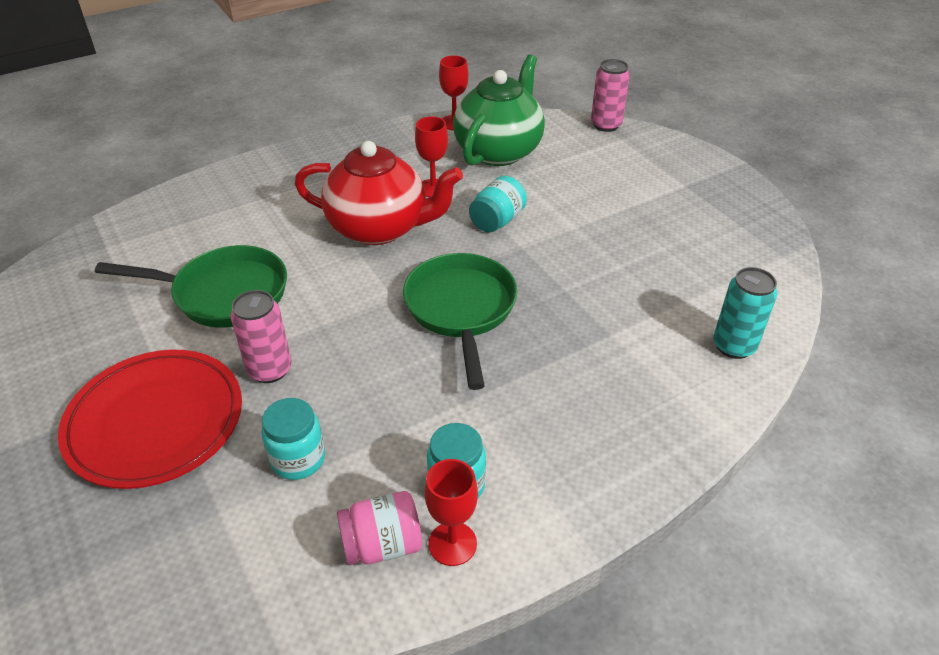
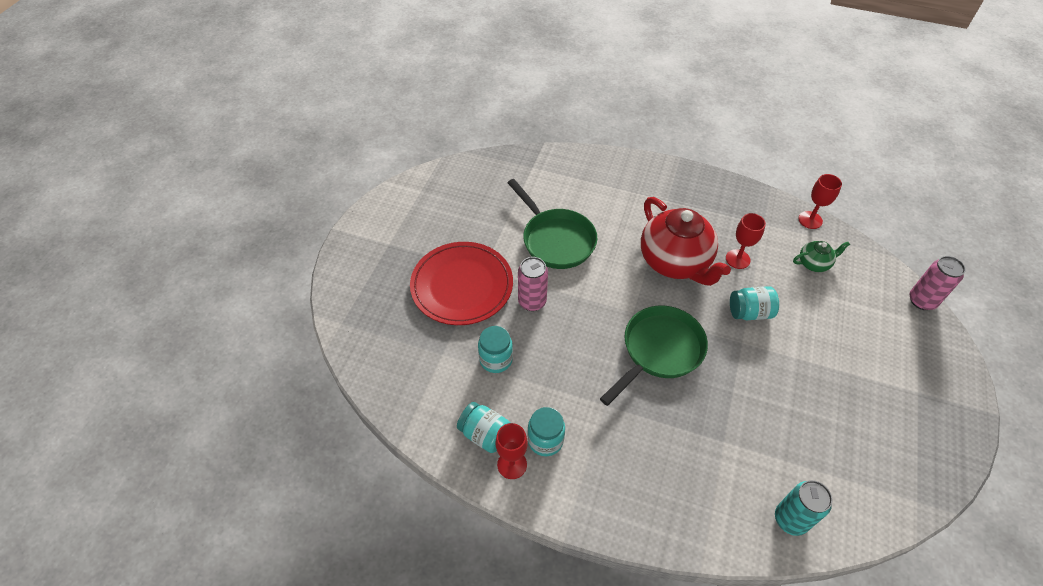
camera: 50 degrees right, 10 degrees up
pink jar [337,491,422,565] -> turquoise jar [457,402,510,453]
green teapot [453,54,545,166] -> green teapot [793,241,850,272], size x0.45

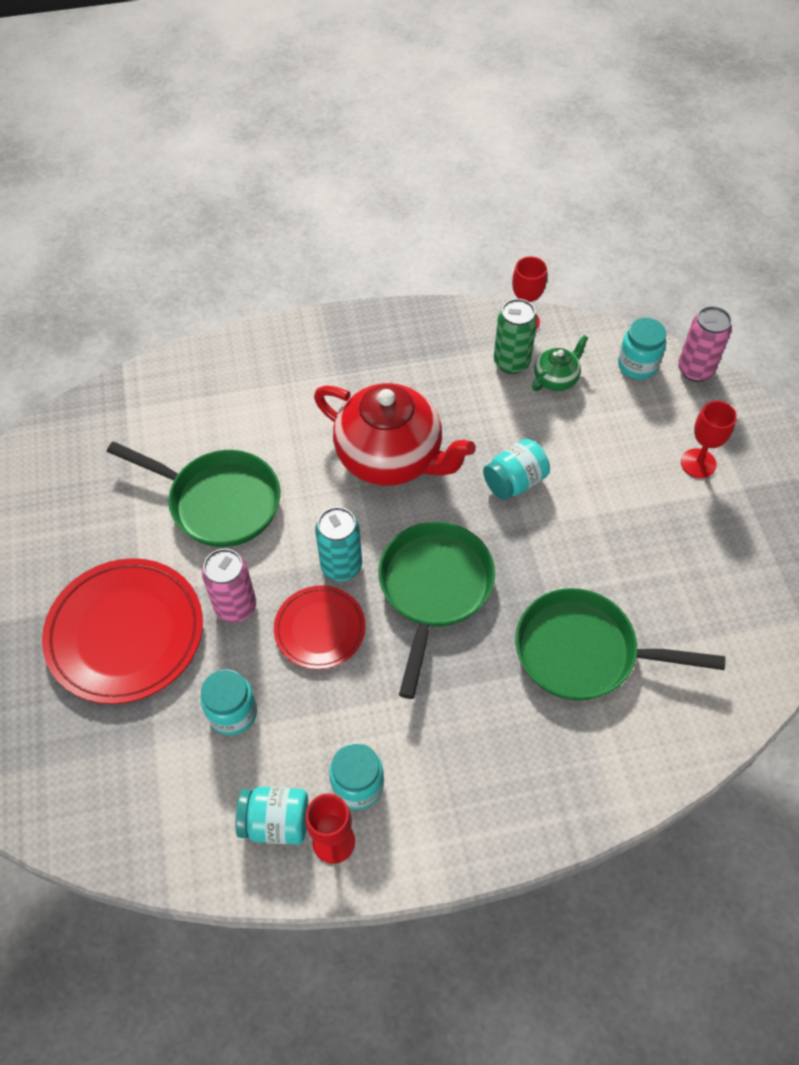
camera: 30 degrees left, 5 degrees up
red goblet [726,213,766,269] -> red goblet moved to [681,401,737,478]
turquoise can [775,480,832,536] -> turquoise can moved to [315,507,362,581]
none -> red plate [274,585,366,669]
none -> green can [494,299,537,374]
none -> green pan [515,588,725,701]
none -> turquoise jar [618,318,666,379]

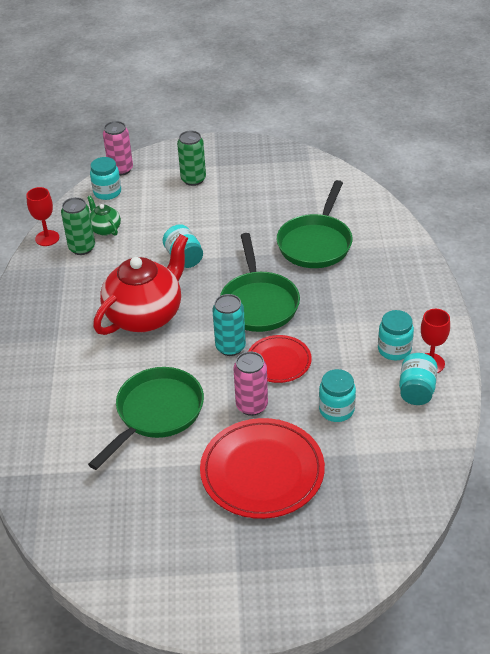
camera: 80 degrees left, 15 degrees down
green pan [378,522,495,699] -> green pan turned 120 degrees counterclockwise [220,233,300,332]
red goblet [681,401,737,478] -> green can [177,131,206,186]

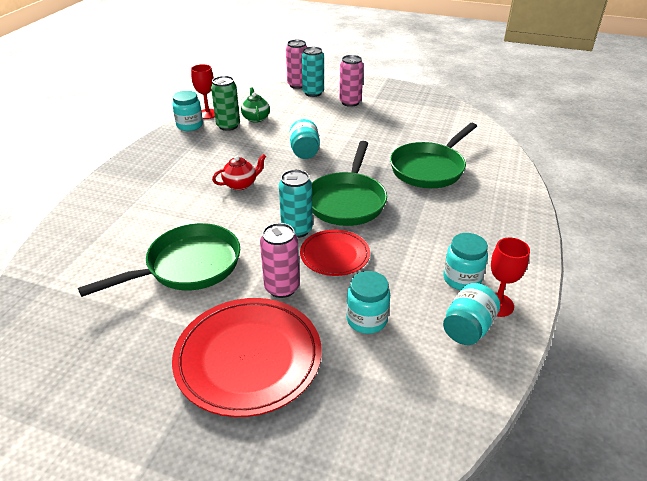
camera: 20 degrees right, 5 degrees down
turquoise jar [90,157,121,200] -> turquoise jar moved to [172,91,203,131]
red teapot [93,234,188,335] -> red teapot [212,154,266,190], size x0.45
green can [177,131,206,186] -> pink can [339,55,363,107]
none -> turquoise can [302,47,324,97]

